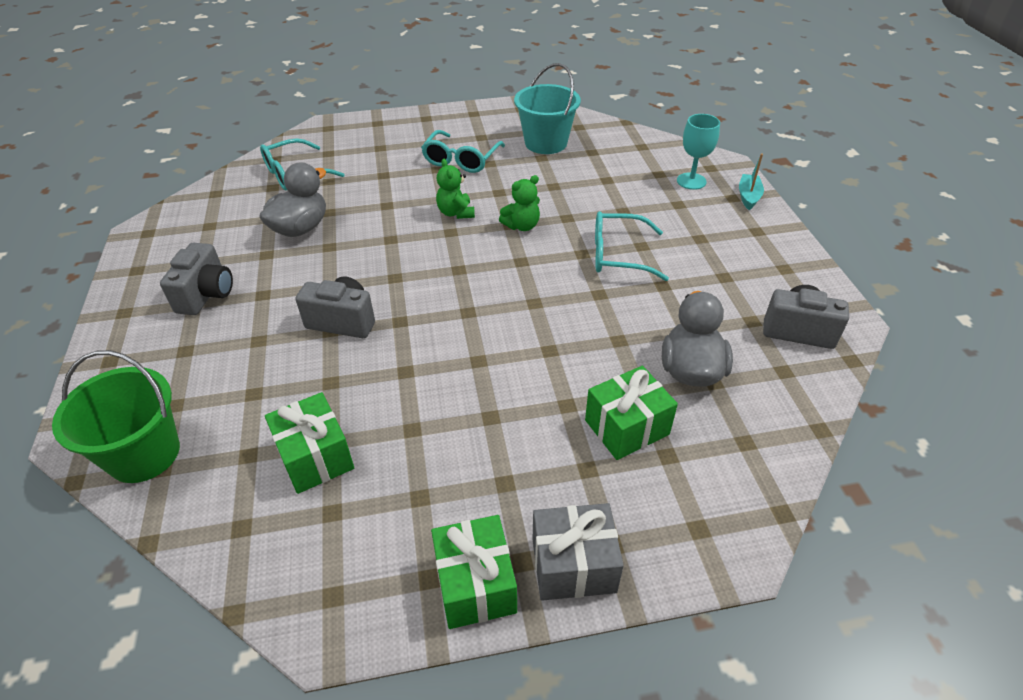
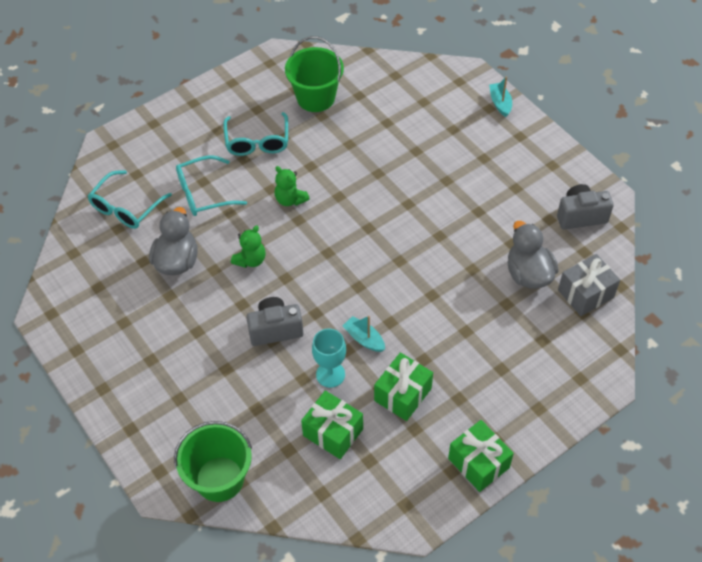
camera: 25 degrees left, 10 degrees up
grey camera [160,243,233,315] -> none
green teddy bear [499,175,540,231] -> green teddy bear moved to [231,225,266,268]
turquoise bucket [514,63,581,154] -> green bucket [285,36,344,112]
grey gift [533,503,624,601] -> grey gift moved to [558,254,620,316]
green gift [585,366,678,460] -> green gift moved to [374,352,433,421]
turquoise glasses [595,211,669,281] -> turquoise glasses moved to [176,155,247,216]
turquoise goblet [677,114,720,190] -> turquoise goblet moved to [312,329,346,388]
none -> turquoise boat [343,316,385,352]

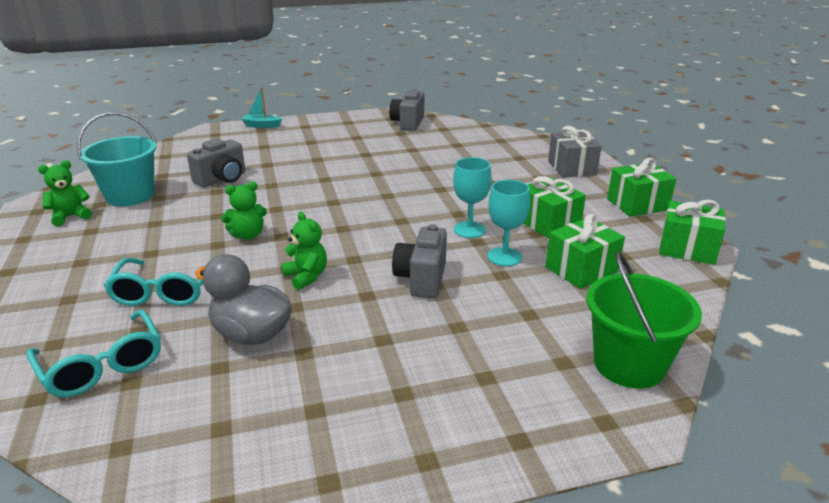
camera: 70 degrees left, 25 degrees down
turquoise glasses [223,112,288,156] -> none
green bucket [285,36,344,112] -> turquoise bucket [77,112,157,206]
turquoise boat [343,316,385,352] -> turquoise goblet [453,157,492,238]
grey duck [507,221,558,289] -> none
grey gift [558,254,620,316] -> grey gift moved to [548,126,602,178]
none -> green teddy bear [38,160,92,227]
none -> grey camera [187,138,245,187]
none -> green gift [659,200,726,265]

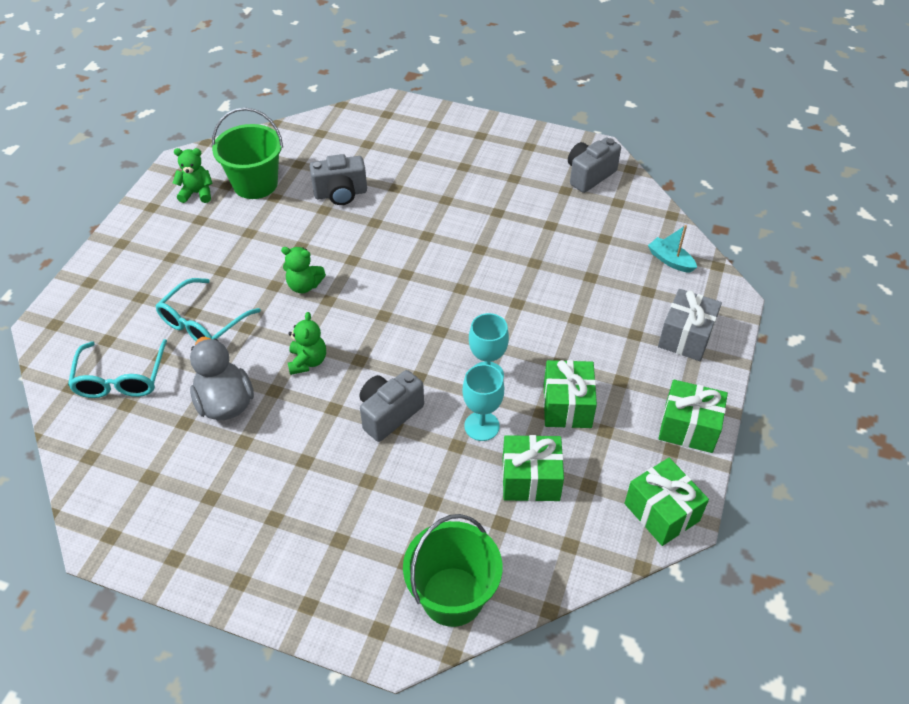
camera: 35 degrees right, 20 degrees up
turquoise bucket [77,112,157,206] -> green bucket [212,108,283,199]
turquoise boat [241,87,282,128] -> turquoise boat moved to [648,225,697,273]

